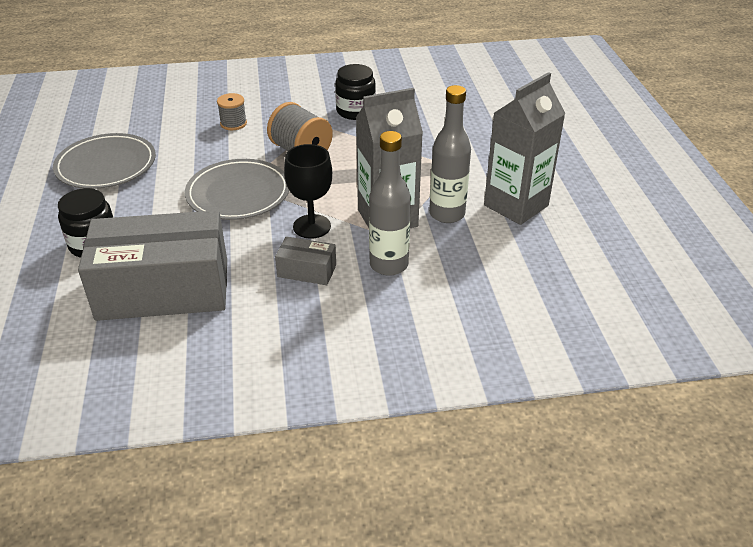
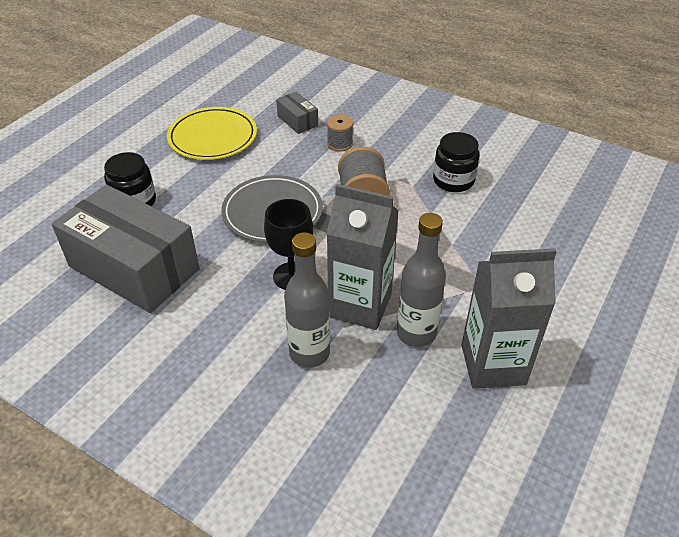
camera: 40 degrees right, 5 degrees up
grey plate [53,133,156,189] -> yellow plate [167,107,257,160]
grey box [275,236,336,285] -> grey box moved to [276,92,318,134]

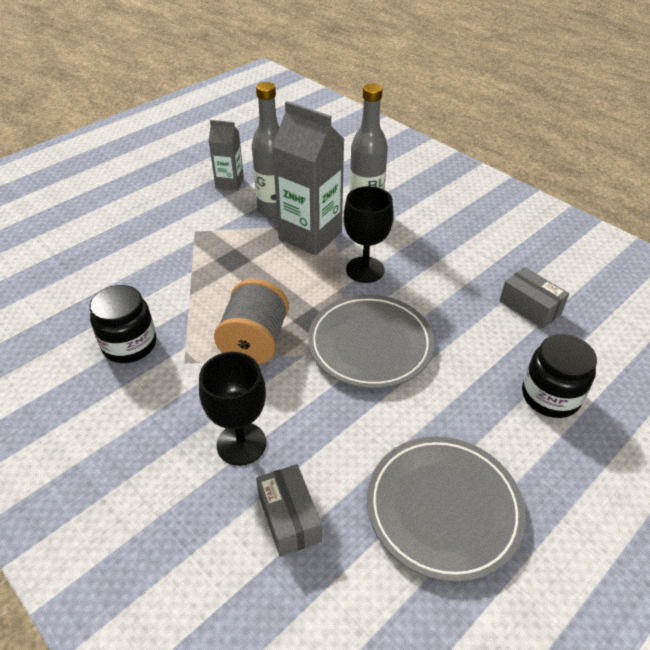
camera: 165 degrees left, 0 degrees up
grey box [52,184,200,313] -> grey box [500,267,569,329], size x0.43
yellow plate [167,107,257,160] -> grey plate [367,436,526,582]
grey spool [327,114,353,151] -> black goblet [199,352,266,466]
grey carton [461,248,557,389] -> grey carton [209,120,244,191], size x0.55

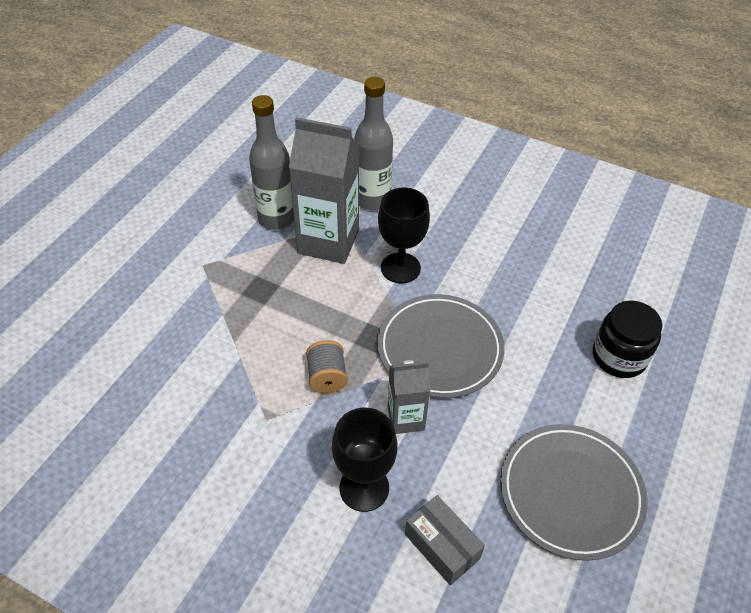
camera: 20 degrees left, 5 degrees up
black jar [90,285,156,363] -> none
grey carton [209,120,244,191] -> grey carton moved to [388,360,430,434]
grey spool [214,279,289,364] -> grey spool [306,340,348,393], size x0.61
grey box [500,267,569,329] -> none

